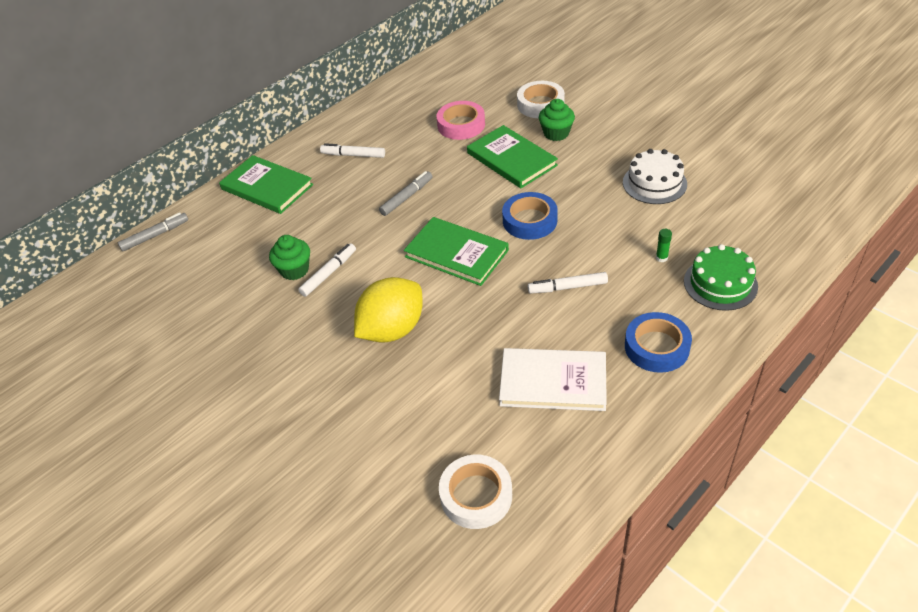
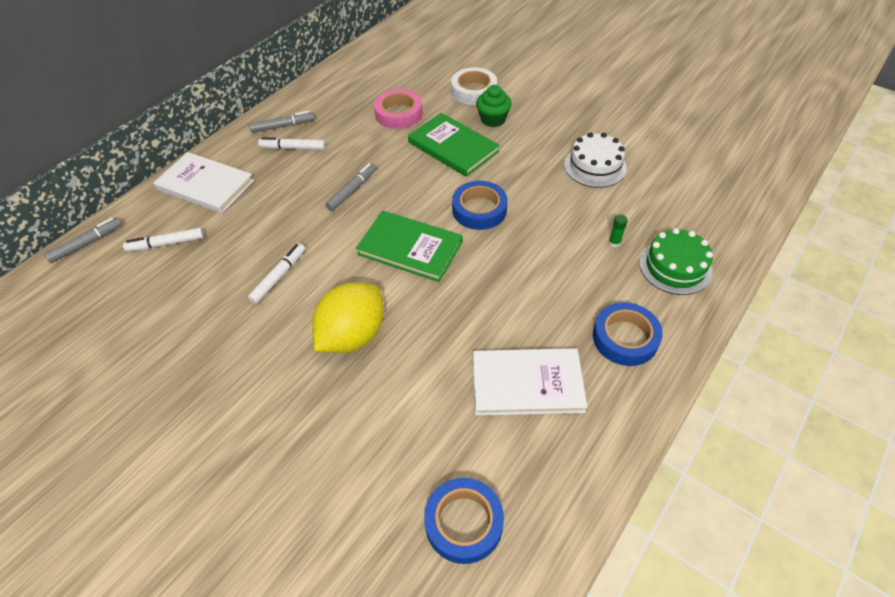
camera: 10 degrees left, 5 degrees up
green book [219,155,313,214] -> white book [154,152,254,213]
green cupcake [269,235,310,280] -> none
white tape [439,455,512,529] -> blue tape [424,478,504,564]
white marker [528,272,608,294] -> white marker moved to [123,228,204,252]
none -> grey marker [249,111,315,133]

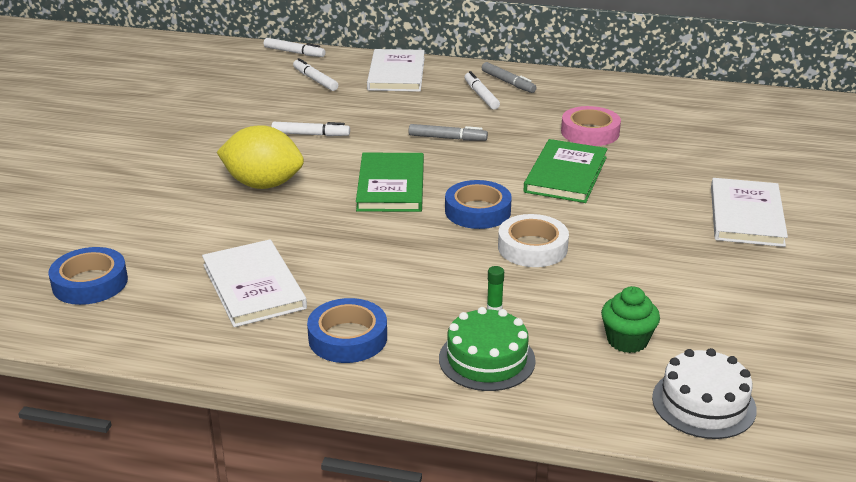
camera: 65 degrees right, 20 degrees down
grey marker [44,217,123,263] -> white marker [264,38,326,57]
white tape [451,67,497,105] -> white tape moved to [498,214,569,267]
green cupcake [476,85,512,127] -> green cupcake moved to [601,286,660,353]
white cake [564,132,627,188] -> white cake moved to [652,348,757,439]
none -> white book [711,178,788,247]

